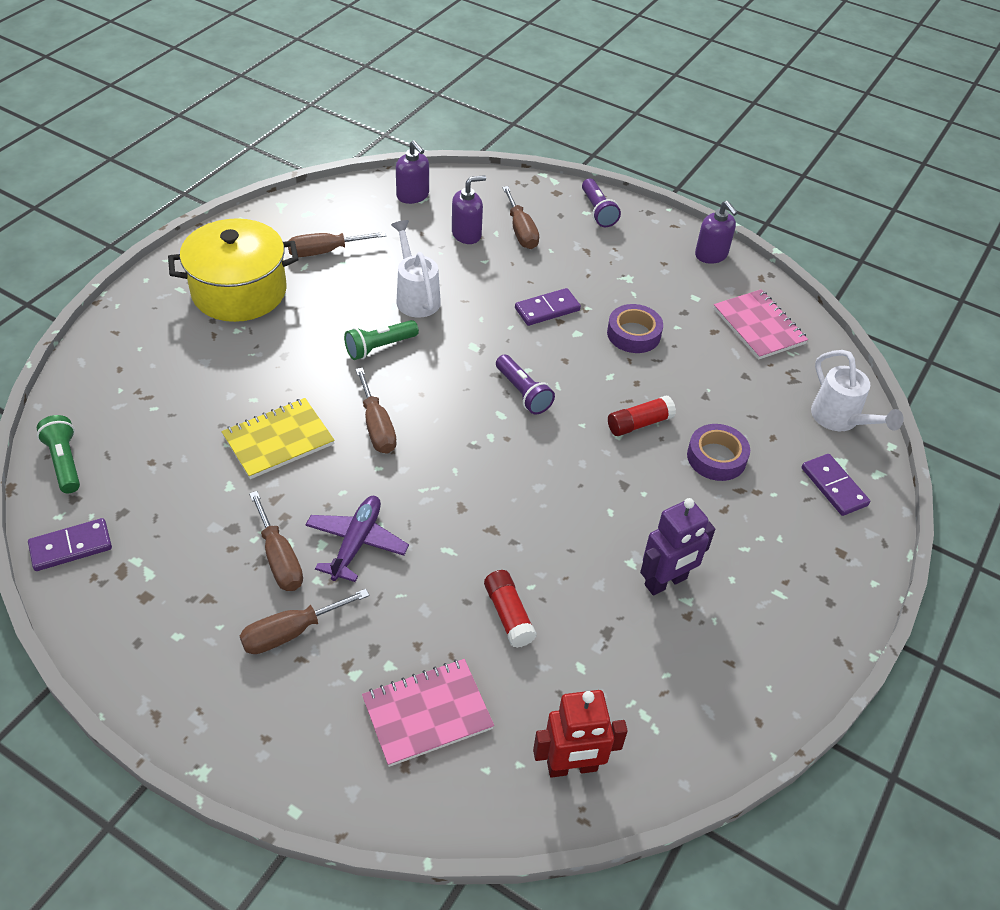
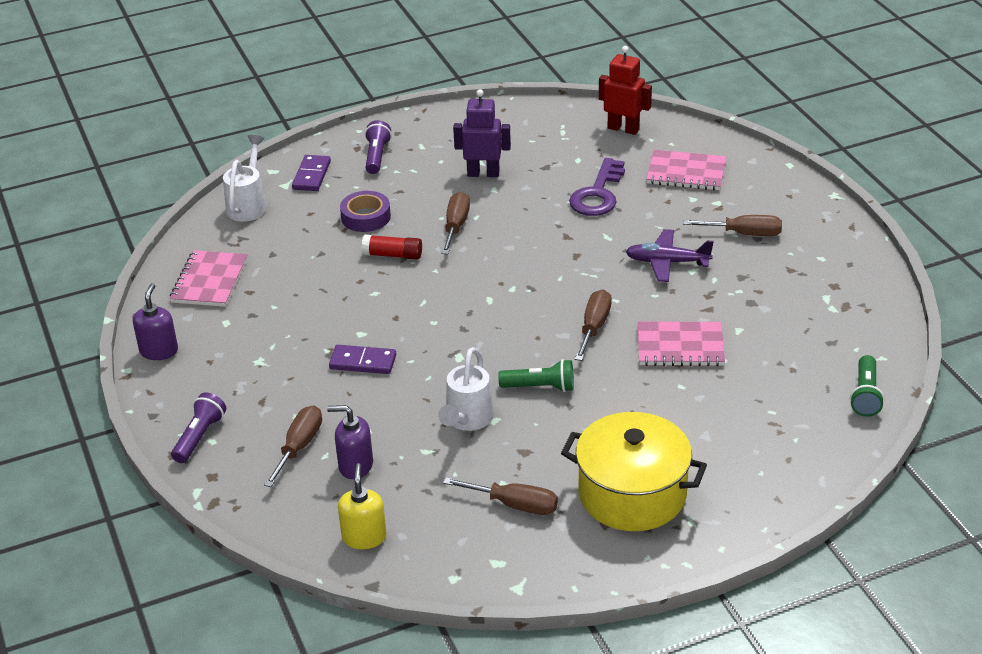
camera: 140 degrees left, 10 degrees down
purple domino [28,518,112,571] -> none
yellow notebook [221,398,335,479] -> pink notebook [638,321,725,366]
brown screwdriver [249,491,303,591] -> brown screwdriver moved to [442,192,470,254]
purple plane [305,496,409,582] -> purple plane turned 45 degrees clockwise [625,229,714,282]
purple soap dispenser [396,140,429,204] -> yellow soap dispenser [338,463,387,549]
red glue stick [484,570,537,648] -> purple key [569,158,625,216]
purple flashlight [496,355,555,414] -> purple flashlight moved to [365,120,392,174]
purple tape [607,304,663,353] -> none

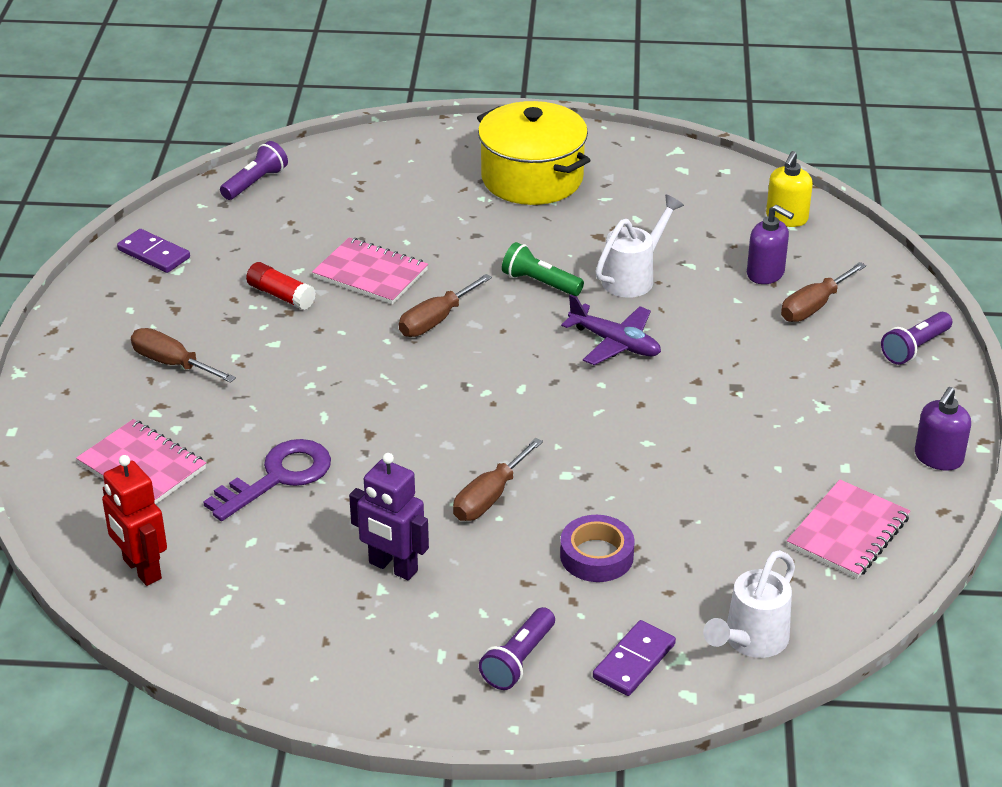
camera: 155 degrees left, 0 degrees up
purple domino [329,345,396,374] -> purple domino moved to [117,229,190,273]
red glue stick [362,235,422,260] -> red glue stick moved to [246,262,316,310]
brown screwdriver [443,478,558,515] -> none
purple plane [625,229,714,282] -> purple plane moved to [561,294,661,365]
green flashlight [850,355,884,417] -> purple flashlight [220,141,288,200]

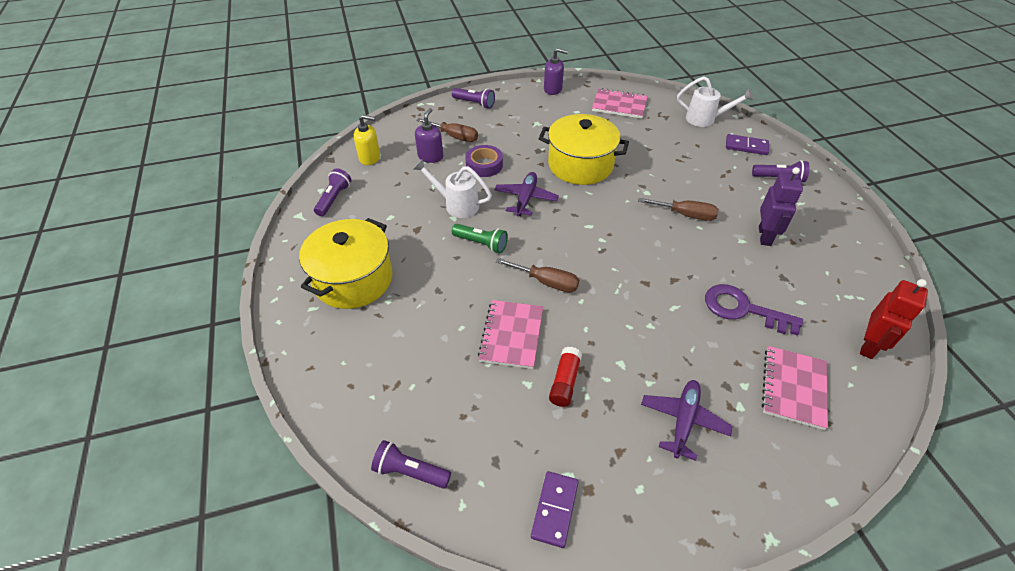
camera: 110 degrees left, 10 degrees up
brown screwdriver [131,328,236,383] -> purple plane [641,380,733,461]
green flashlight [502,242,584,296] -> green flashlight turned 75 degrees counterclockwise [452,224,508,253]
purple tape [560,515,635,582] -> purple tape moved to [465,145,503,177]
none -> purple flashlight [314,169,351,216]
none -> yellow pot [538,114,629,185]

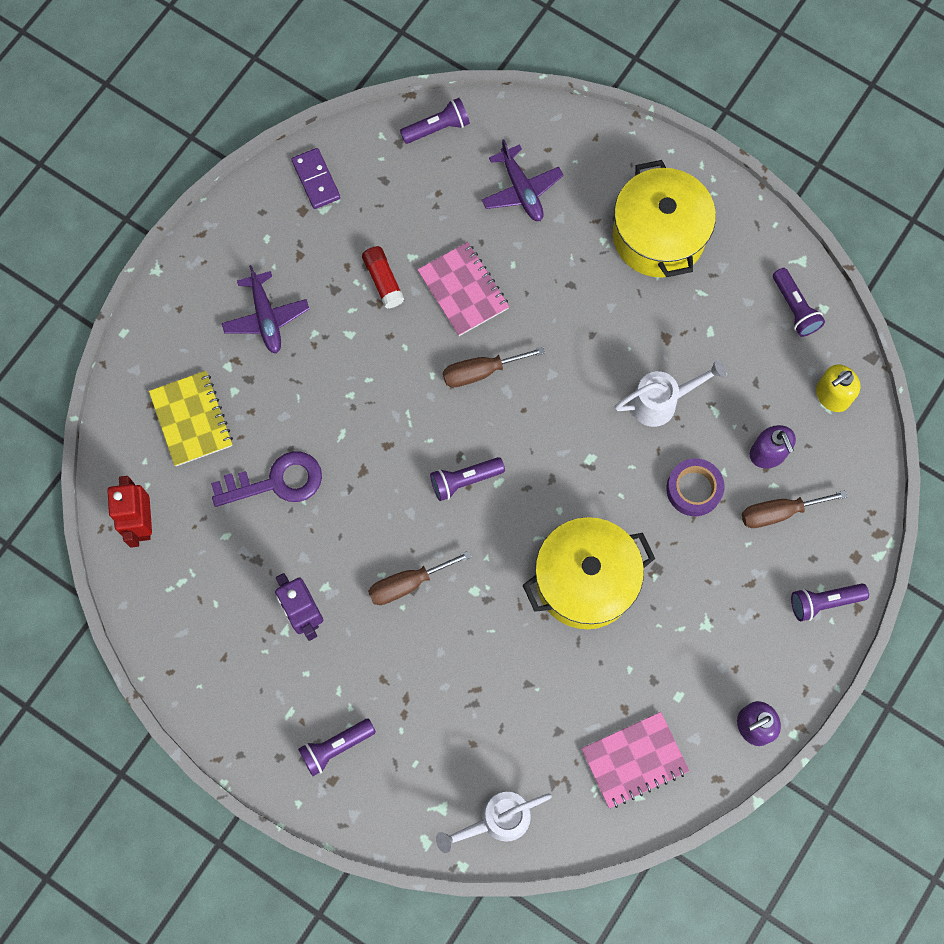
camera: 140 degrees right, 25 degrees up
green flashlight [452,224,508,253] -> none
purple plane [494,172,559,216] -> purple plane moved to [482,139,564,221]
purple domino [726,134,769,155] -> none
pink notebook [762,346,828,430] -> yellow notebook [149,371,233,466]
none -> purple flashlight [430,457,505,501]

